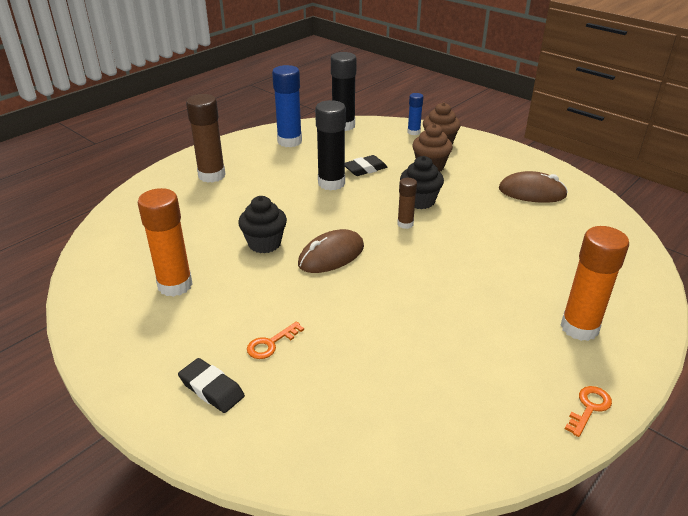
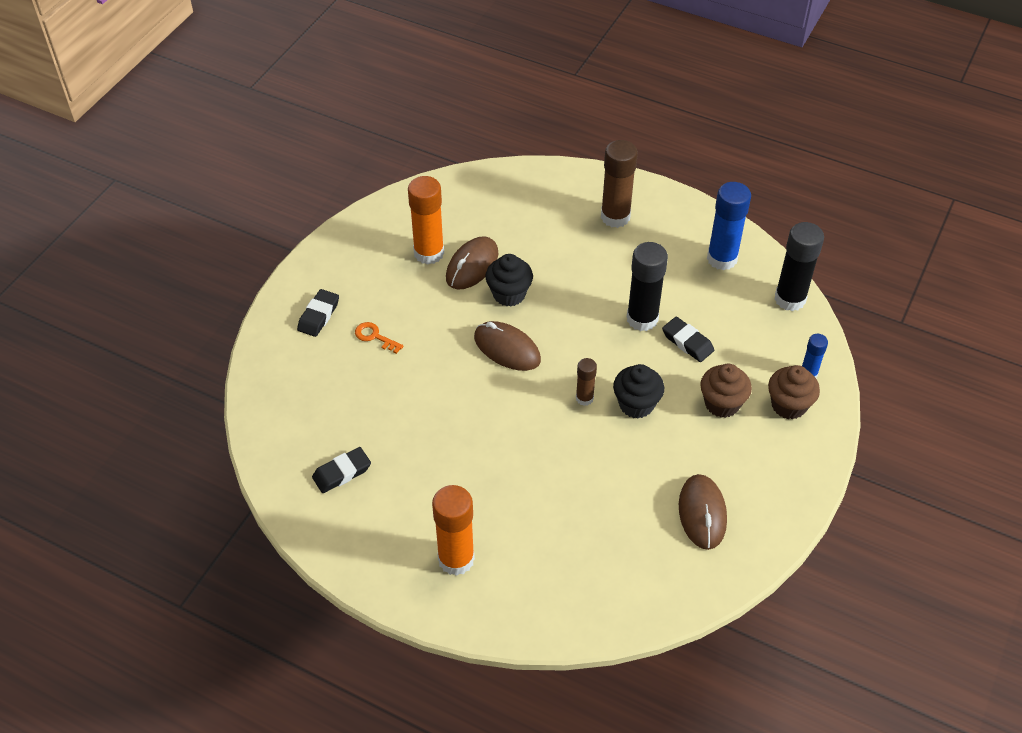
camera: 75 degrees right, 15 degrees up
orange key [565,386,612,437] -> none
none -> black eraser [312,447,371,493]
none -> brown mouse [446,236,498,289]

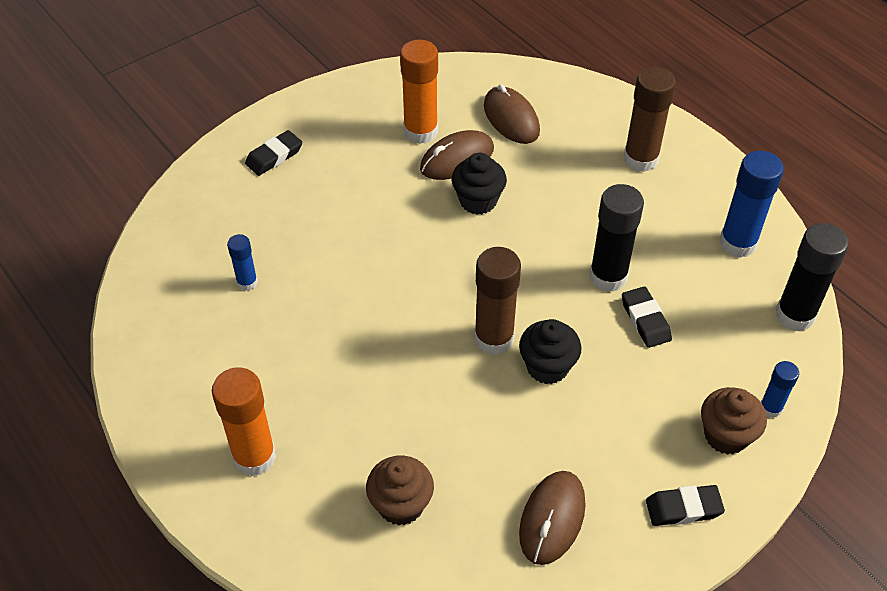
camera: 25 degrees right, 0 degrees up
black eraser [312,447,371,493] -> black eraser moved to [646,485,725,526]
orange key [355,322,404,354] -> none
brown mouse [474,321,541,371] -> brown mouse moved to [484,84,540,144]
brown glue stick [576,358,597,406] -> brown glue stick [474,247,521,355], size x1.85
brown cupcake [700,364,752,418] -> brown cupcake moved to [366,456,434,526]
none -> blue glue stick [227,234,258,291]

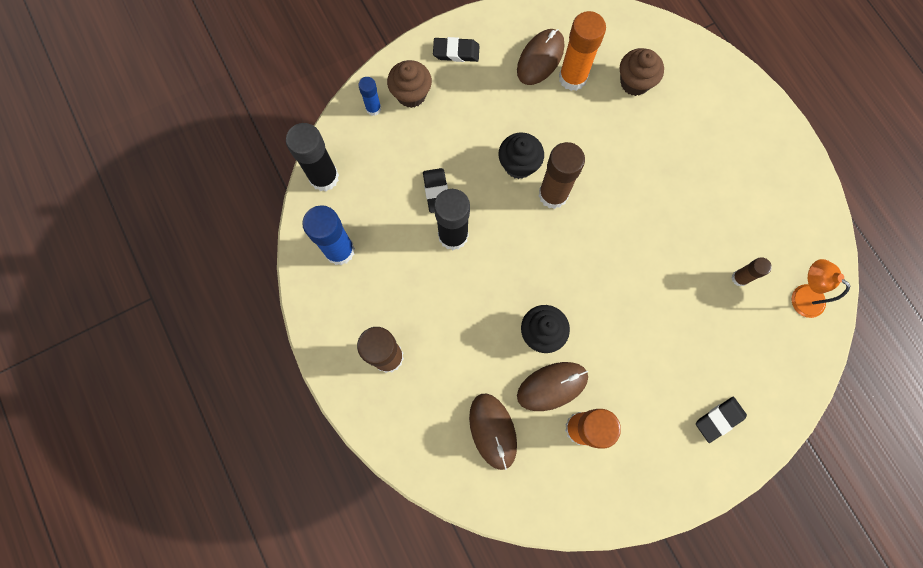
camera: 170 degrees left, 25 degrees up
orange glue stick [212,367,276,476] -> orange glue stick moved to [559,11,606,91]
blue glue stick [227,234,258,291] -> brown glue stick [732,257,772,286]
none -> orange lamp [792,259,850,318]

